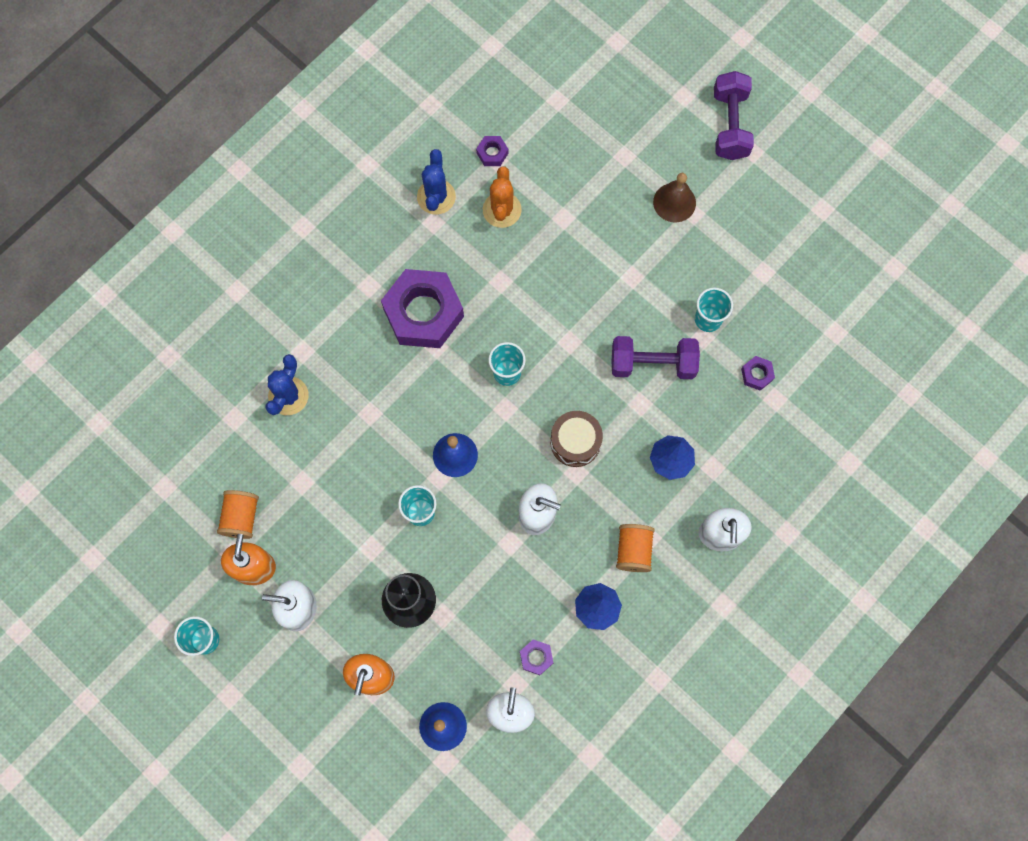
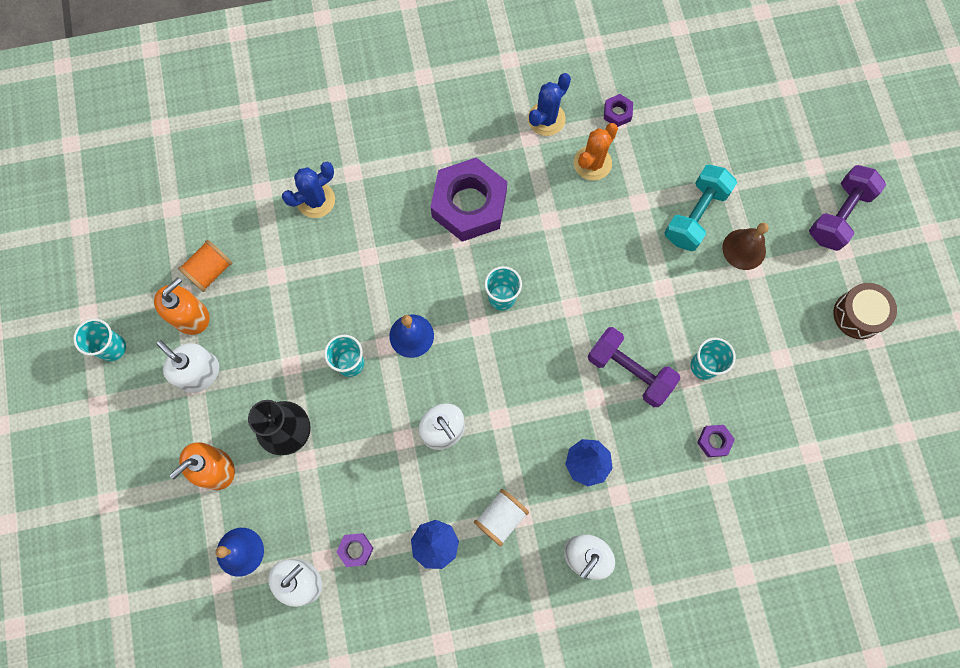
camera: 35 degrees right, 0 degrees up
brown drum [550,411,603,467] -> brown drum moved to [834,283,897,339]
orange spool [616,524,655,572] -> white spool [474,489,529,546]
none -> turquoise dumbbell [664,164,737,251]

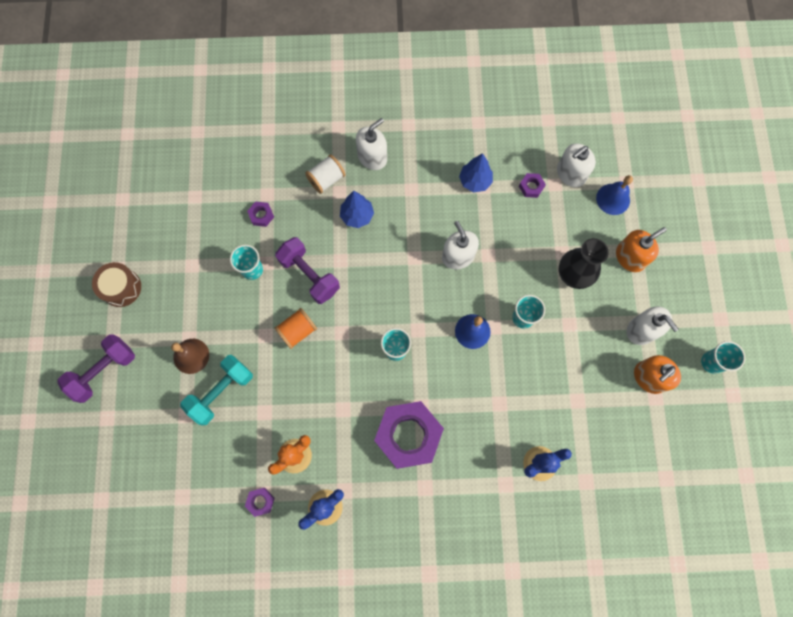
camera: 170 degrees left, 0 degrees up
orange spool [178,240,232,292] -> orange spool moved to [274,308,317,349]
white spool [474,489,529,546] -> white spool moved to [305,154,345,194]

